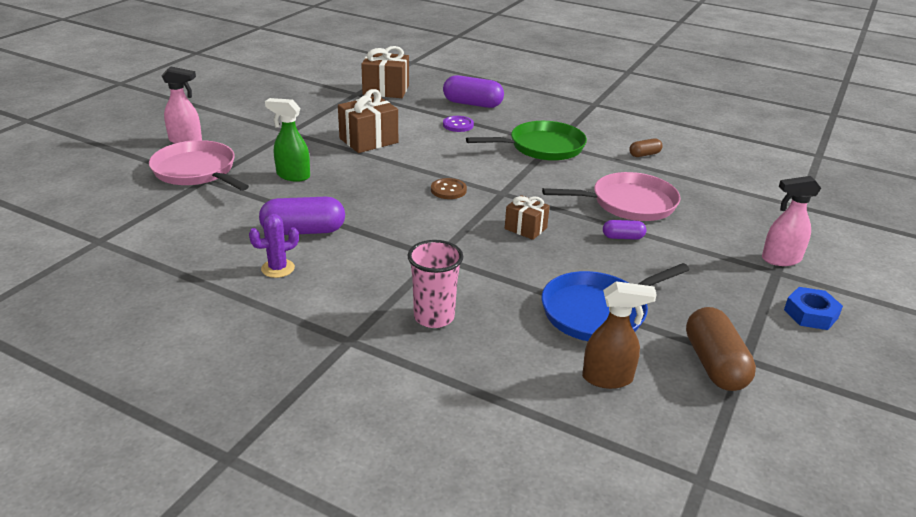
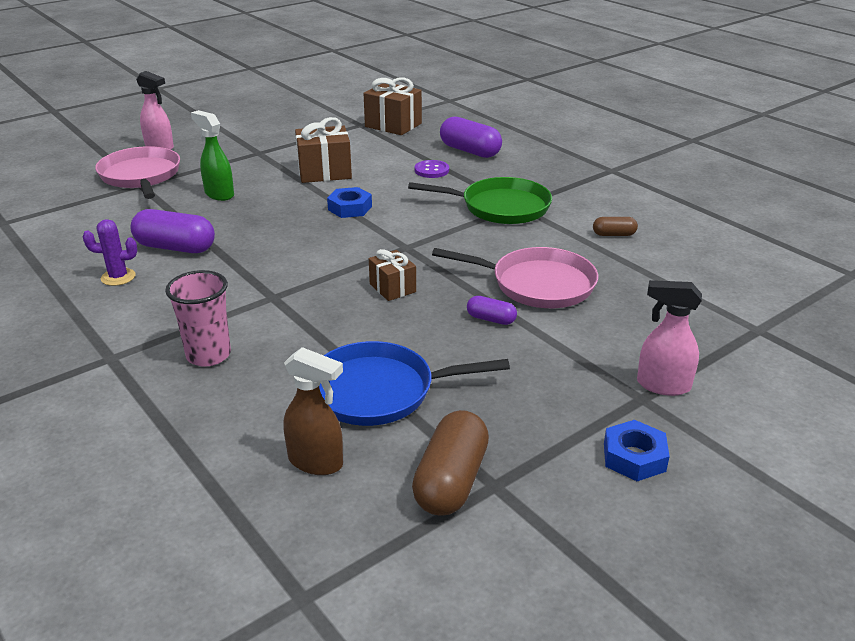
camera: 25 degrees right, 0 degrees up
brown button [431,178,467,199] -> none
none -> blue nut [327,187,372,218]

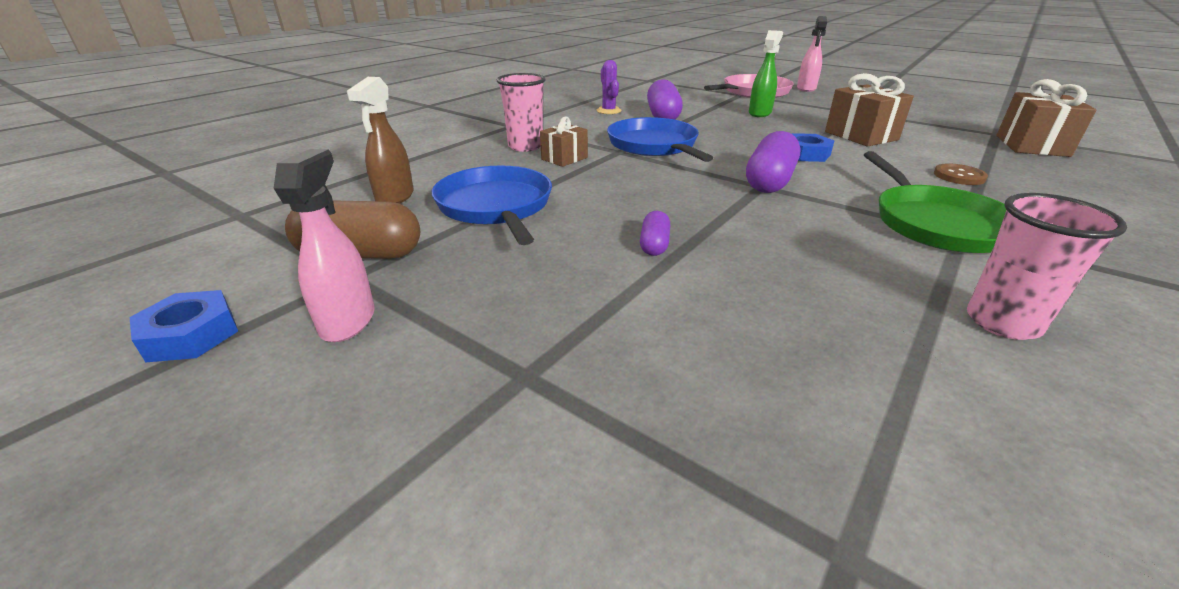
camera: 75 degrees right, 0 degrees up
brown gift [369,249,416,301] -> brown gift moved to [540,117,588,167]
purple button [415,160,449,178] -> brown button [934,163,988,185]
pink pan [432,247,598,308] -> none
purple capsule [440,116,502,158] -> purple capsule moved to [746,131,801,193]
brown capsule [593,217,638,236] -> pink cup [967,193,1127,340]
blue nut [604,420,670,481] -> blue nut moved to [130,290,238,362]
pink spray bottle [637,280,702,396] -> pink spray bottle moved to [274,149,375,342]
none -> blue pan [607,117,713,162]

